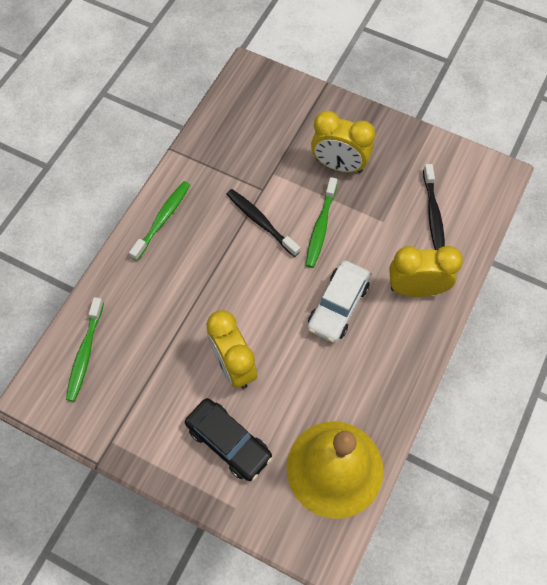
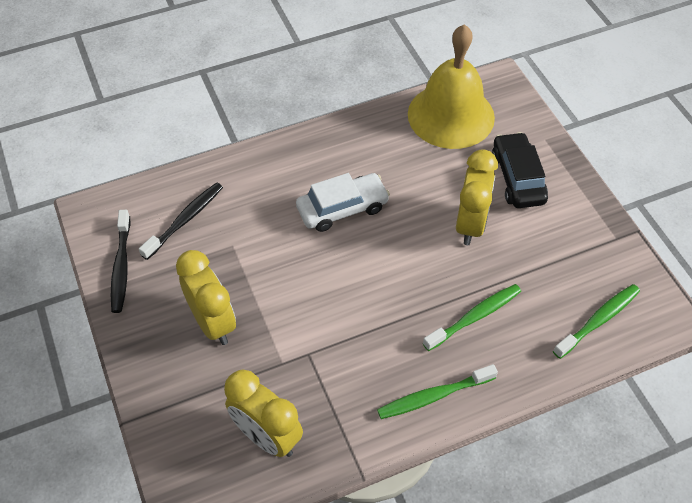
camera: 140 degrees left, 10 degrees down
black toothbrush [227,189,300,257] -> black toothbrush moved to [111,210,131,313]
green toothbrush [306,177,337,268] -> green toothbrush moved to [423,284,521,351]
yellow clock [389,246,463,297] -> yellow clock moved to [224,370,303,457]

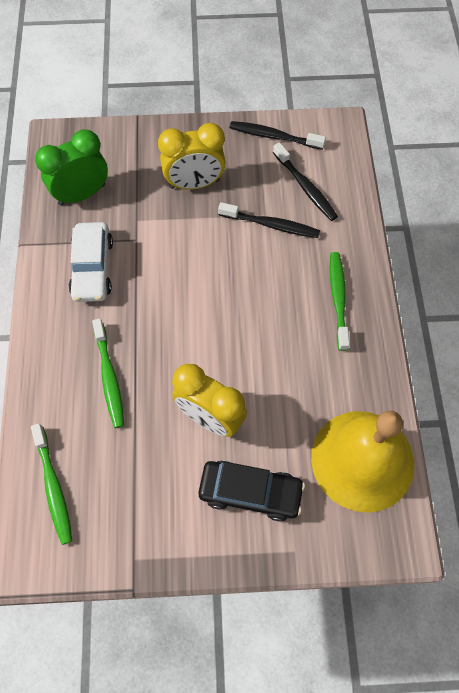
camera: 110 degrees right, 10 degrees up
yellow clock [224,370,303,457] -> green clock [35,129,108,206]
white car [296,173,390,232] -> white car moved to [69,222,113,302]
green toothbrush [377,364,498,419] -> green toothbrush moved to [330,252,350,351]
none -> black toothbrush [218,202,320,238]

